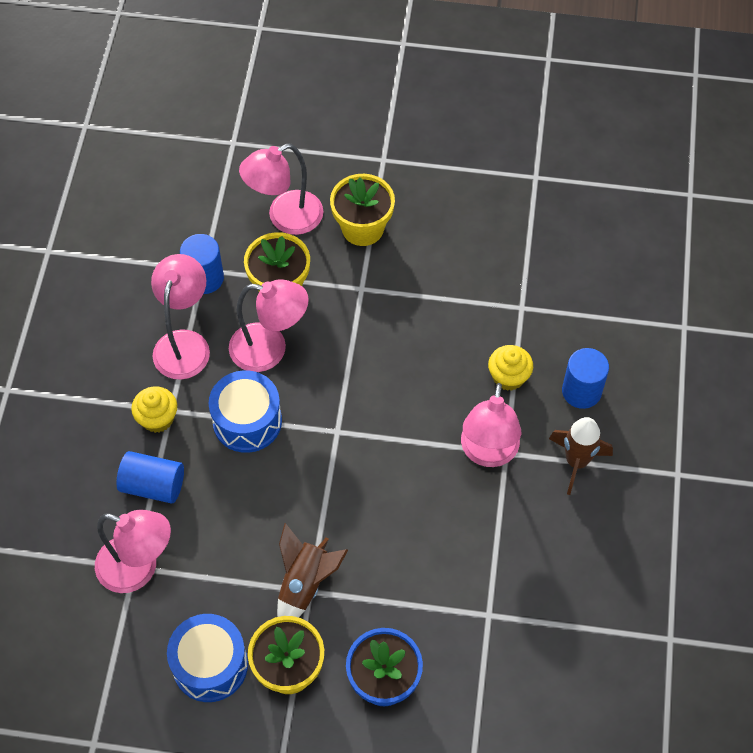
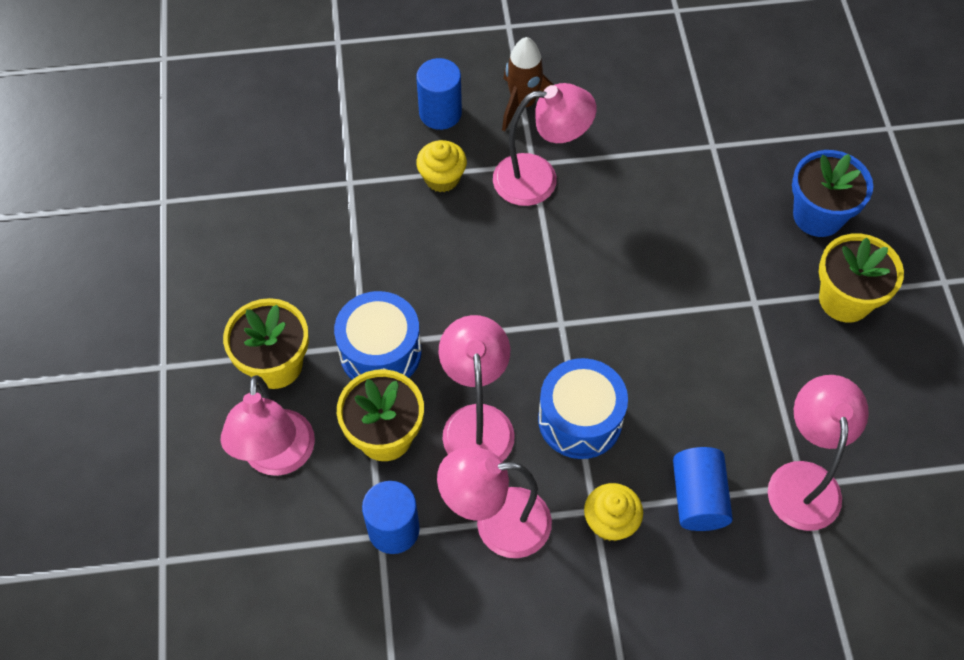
camera: 105 degrees left, 0 degrees up
blue drum [167,614,248,702] -> blue drum moved to [334,291,421,380]
pink lamp [239,144,323,235] -> pink lamp turned 45 degrees clockwise [221,375,315,476]
brown rocket [277,523,348,618] -> none

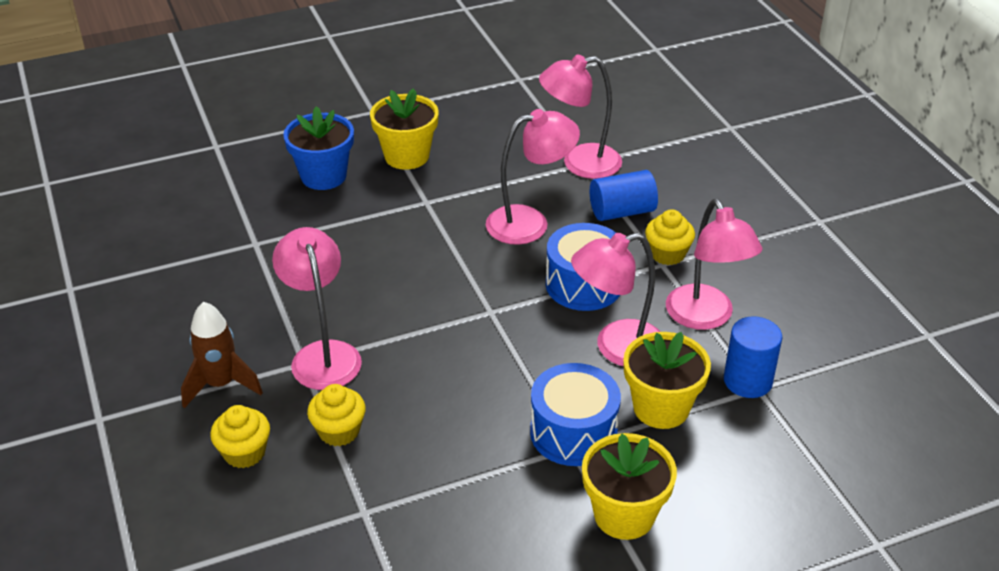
camera: 105 degrees left, 20 degrees down
pink lamp [221,375,315,476] -> pink lamp moved to [486,109,580,245]
blue cylinder [416,58,462,130] -> yellow cupcake [210,405,270,468]

